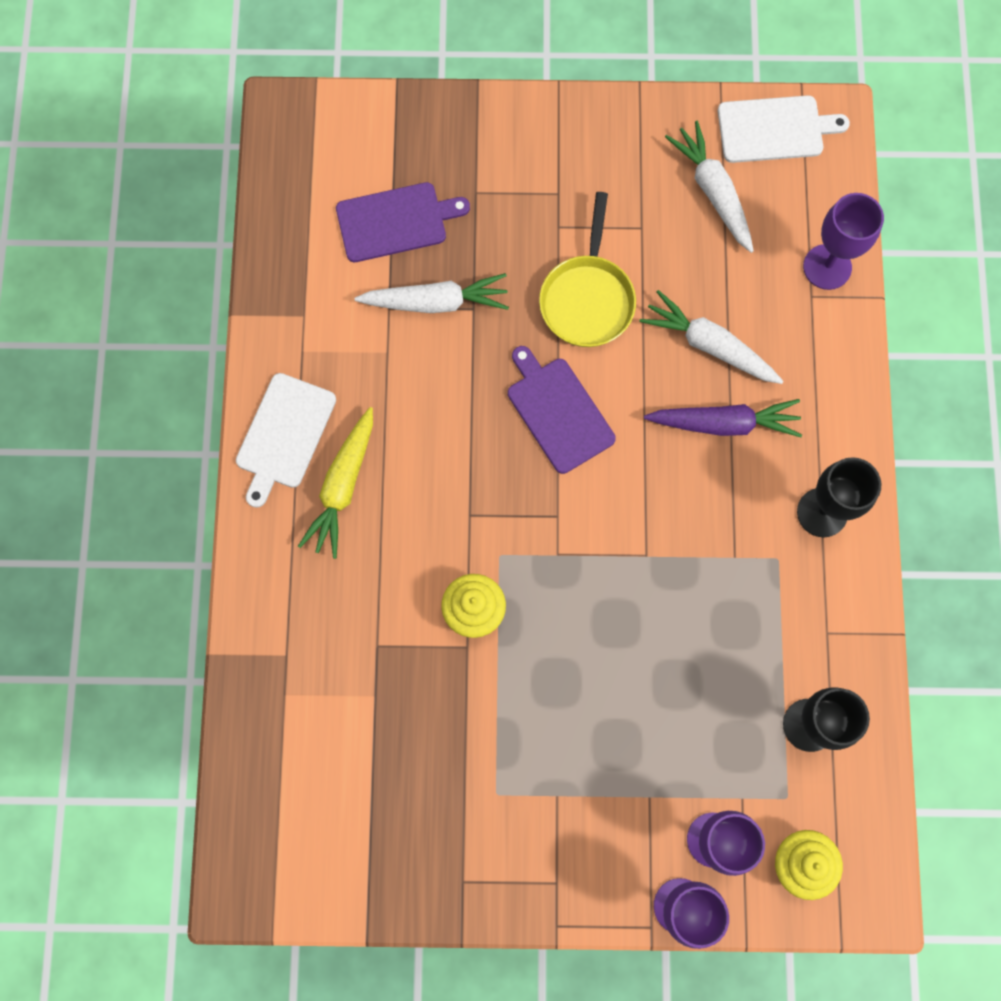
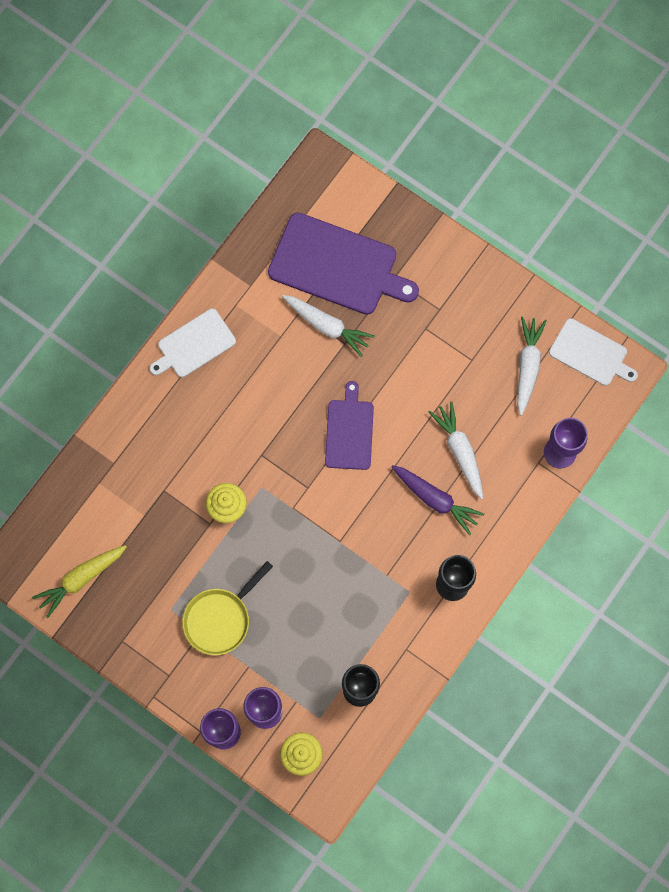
camera: 35 degrees right, 0 degrees up
yellow carrot [298,407,373,559] -> yellow carrot moved to [32,545,126,618]
purple cutting board [336,182,470,262] -> purple cutting board [268,213,419,315], size x1.69
yellow pan [539,192,636,347] -> yellow pan moved to [182,561,273,655]

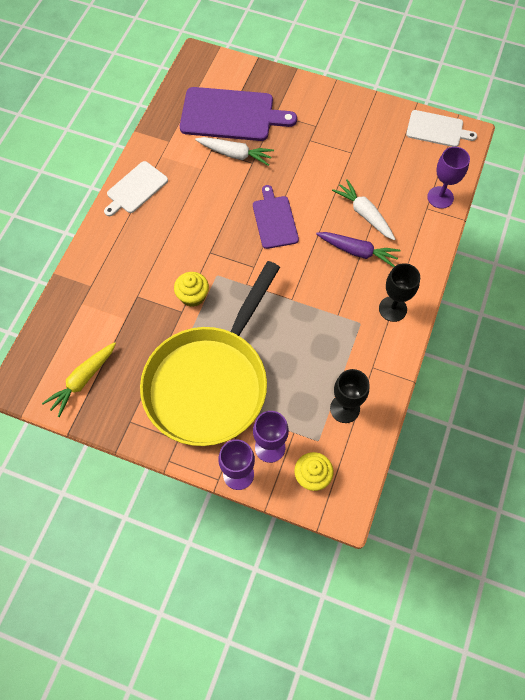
camera: 15 degrees left, 10 degrees down
yellow pan [182,561,273,655] -> yellow pan [140,261,280,446], size x2.12
white carrot [517,316,547,415] -> none

